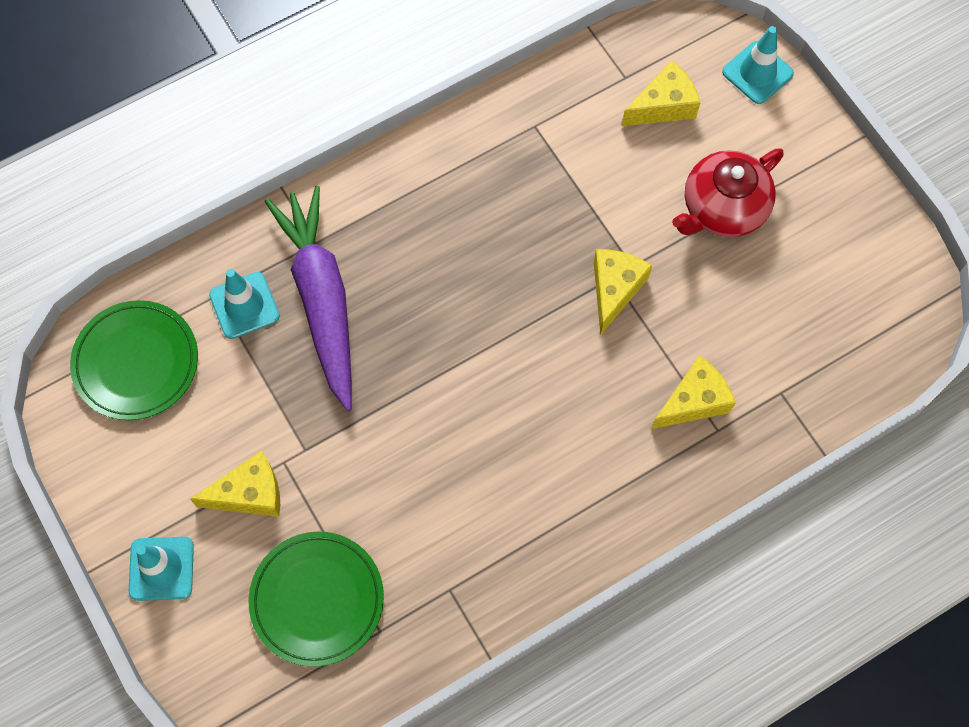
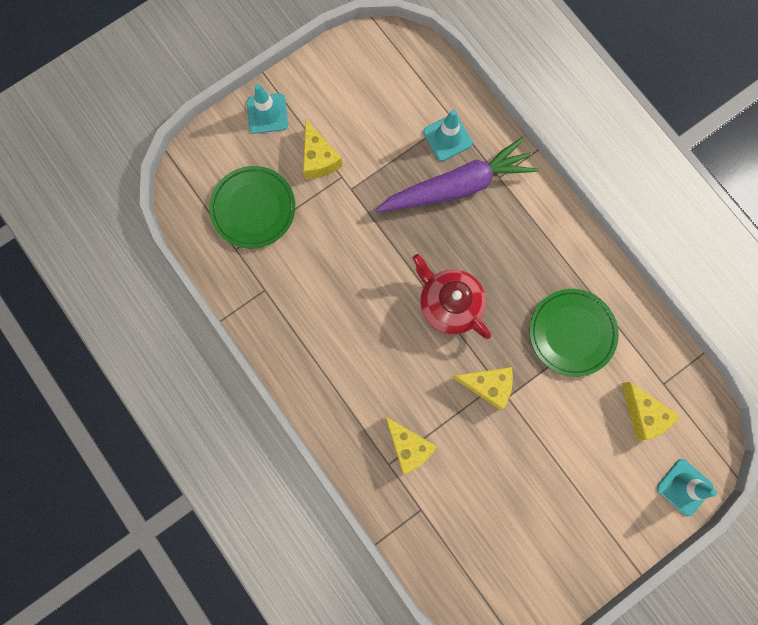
camera: 85 degrees right, 10 degrees up
green plate [70,300,198,420] -> green plate moved to [529,289,619,377]
red teapot [672,148,784,237] -> red teapot moved to [413,254,491,339]

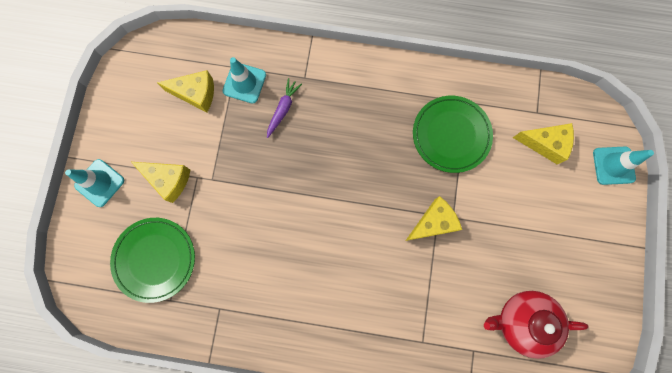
camera: 45 degrees left, 0 degrees up
purple carrot [376,137,539,212] -> purple carrot [267,78,302,138], size x0.43
yellow cheese [385,416,437,474] -> yellow cheese moved to [157,70,214,113]
red teapot [413,254,491,339] -> red teapot moved to [484,291,588,359]

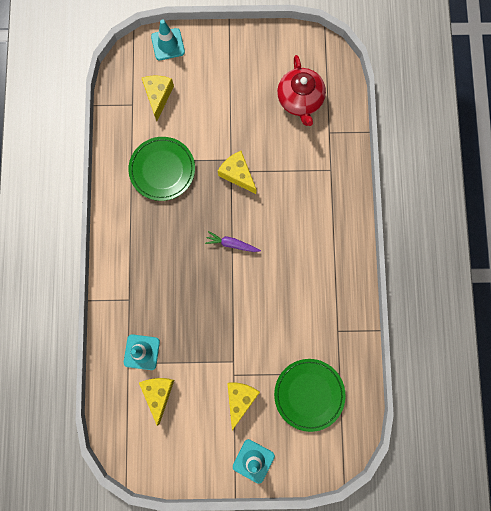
camera: 100 degrees left, 0 degrees up
purple carrot [267,78,302,138] -> purple carrot moved to [205,231,261,252]

